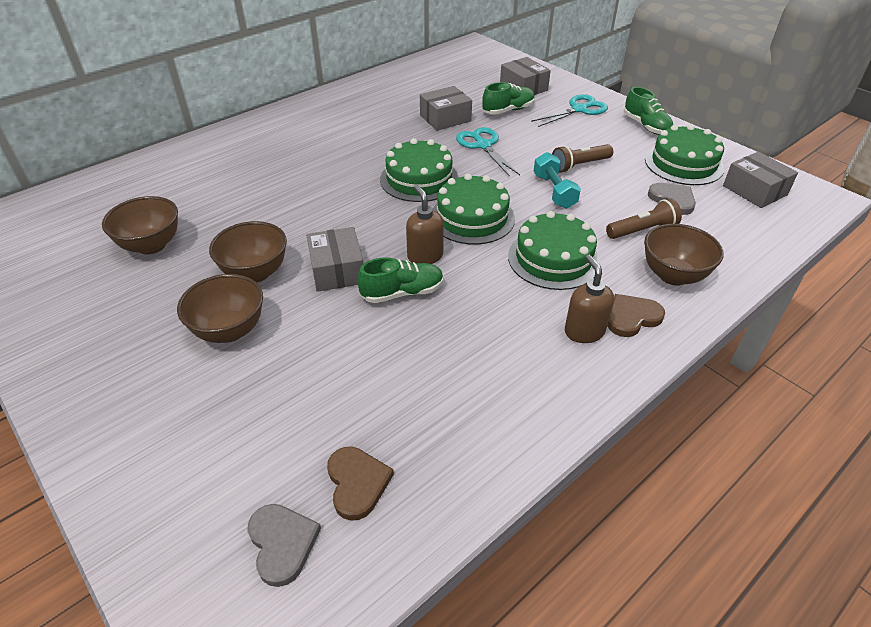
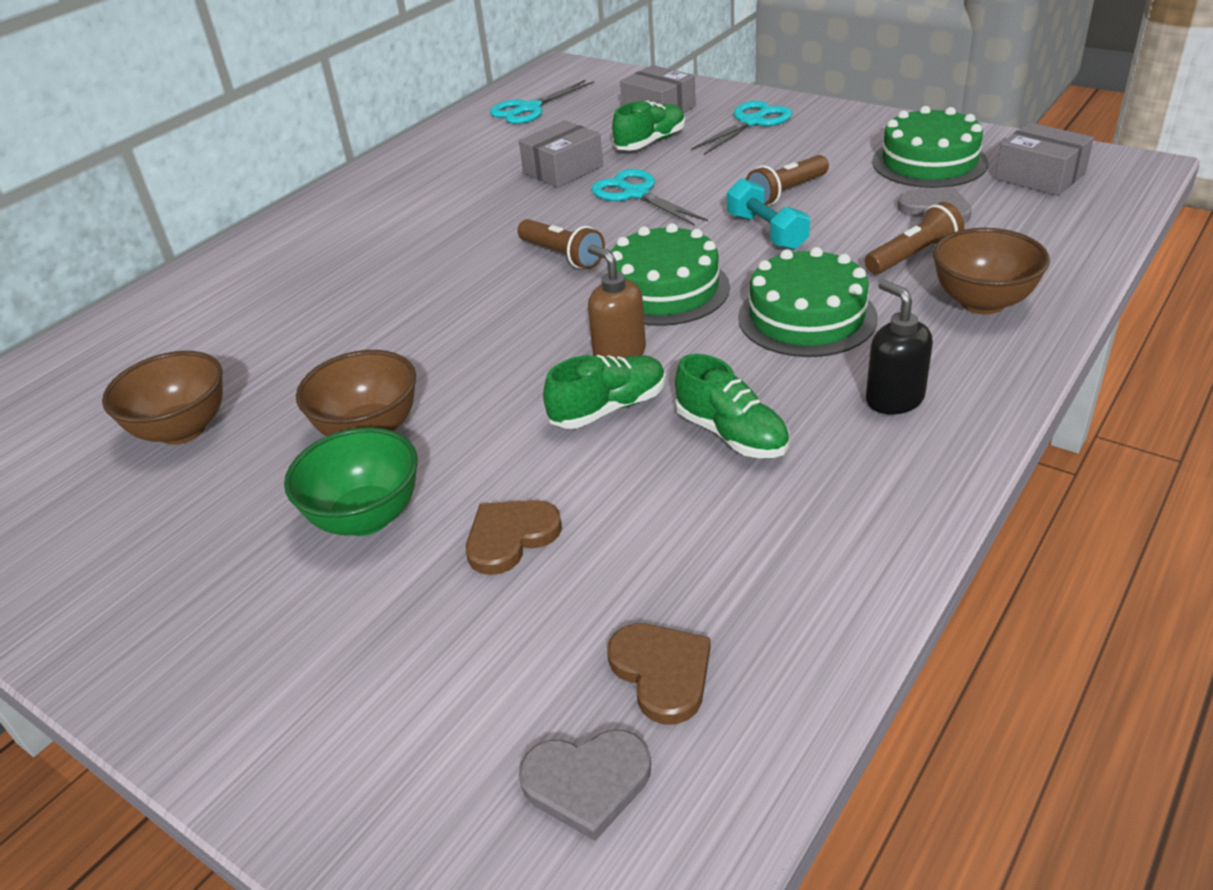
camera: 10 degrees left, 5 degrees down
brown bowl [177,274,263,343] -> green bowl [284,427,418,536]
grey heart [248,504,321,587] -> grey heart turned 120 degrees clockwise [519,730,651,841]
grey box [306,227,363,292] -> none
green cake [380,138,459,202] -> brown flashlight [517,219,605,269]
brown soap dispenser [565,254,614,343] -> black soap dispenser [866,280,933,415]
brown heart [607,294,665,337] -> brown heart moved to [466,500,562,575]
green shoe [624,87,673,135] -> green shoe moved to [675,354,789,458]
none -> turquoise scissors [490,80,594,124]

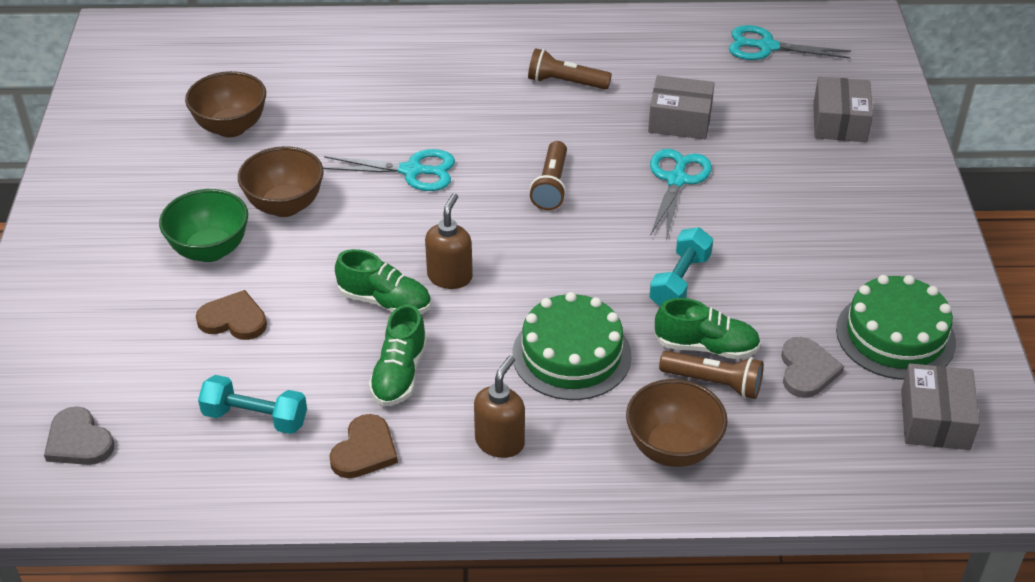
camera: 50 degrees right, 5 degrees up
brown heart [607,624,711,724] -> brown heart moved to [329,414,398,478]
green cake [611,223,730,326] -> none
green shoe [612,100,685,150] -> green shoe moved to [655,298,761,359]
turquoise scissors [691,101,792,155] -> turquoise scissors moved to [323,149,455,191]
brown flashlight [746,155,829,205] -> brown flashlight moved to [528,48,612,90]
black soap dispenser [866,280,933,415] -> brown soap dispenser [474,356,525,458]
none -> turquoise dumbbell [198,375,307,434]

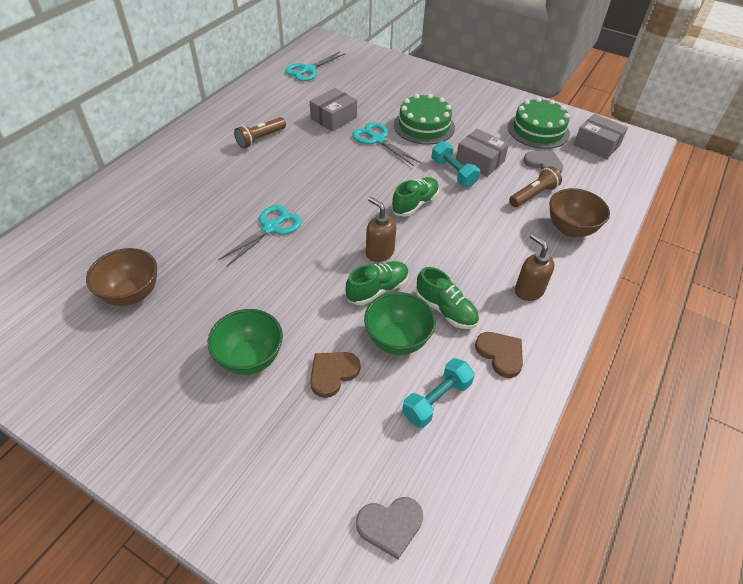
camera: 60 degrees left, 5 degrees up
brown bowl [238,146,324,217] -> none
green cake [512,292,632,400] -> green cake moved to [394,94,455,145]
brown flashlight [530,141,567,210] -> none
green shoe [655,298,761,359] -> green shoe moved to [391,177,439,217]
grey box [813,77,873,142] -> grey box moved to [456,129,509,177]
none -> green bowl [364,292,436,355]

